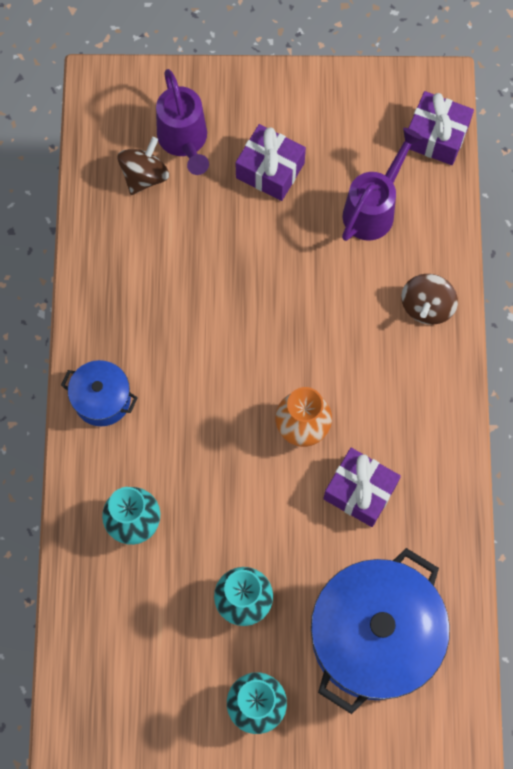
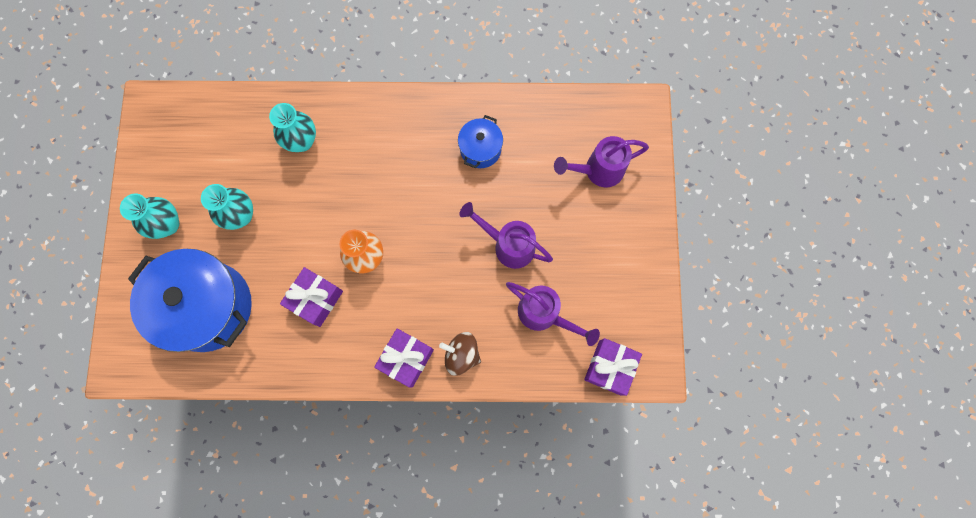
camera: 90 degrees right, 5 degrees up
blue pot [61,360,138,426] -> blue pot moved to [458,115,503,168]
brown spinning top [118,137,169,195] -> none
purple gift [235,124,306,201] -> purple gift moved to [374,328,434,387]
none -> purple watering can [459,202,553,269]

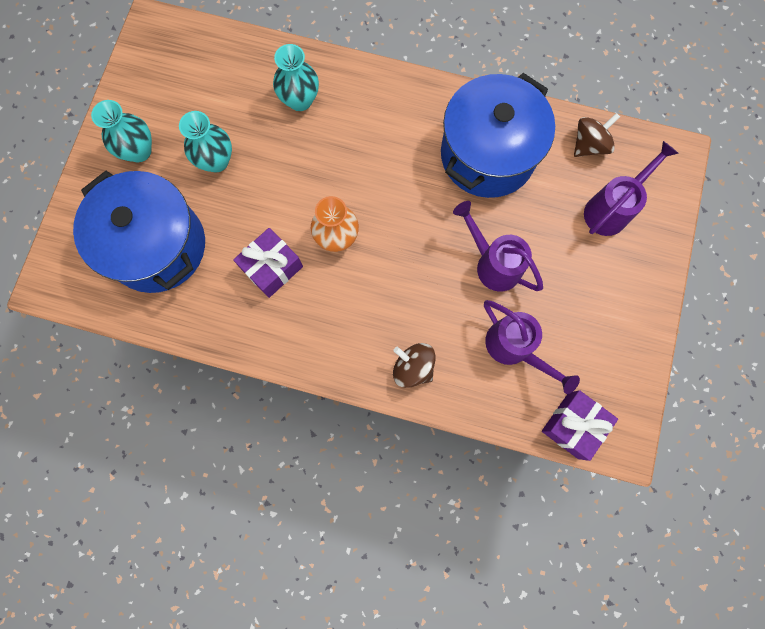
camera: 15 degrees right, 0 degrees up
purple gift [374,328,434,387] -> none
blue pot [458,115,503,168] -> blue pot [441,73,555,198], size x2.07
purple watering can [554,136,649,187] -> purple watering can turned 135 degrees clockwise [584,141,679,236]
none -> brown spinning top [574,113,620,157]

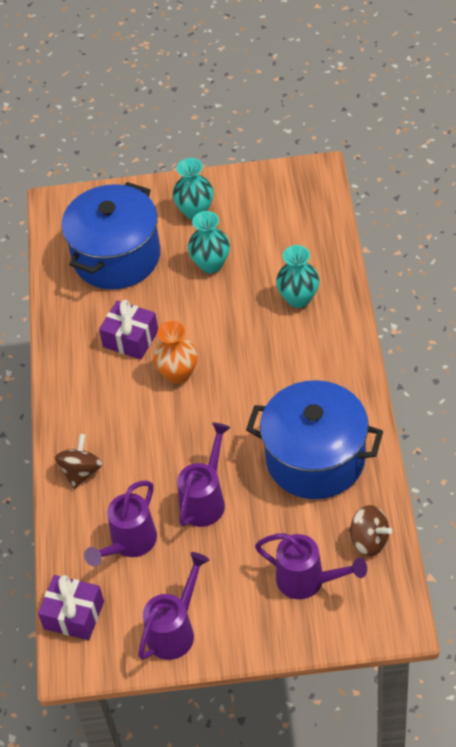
camera: 75 degrees right, 25 degrees down
none -> purple watering can [138,552,209,660]

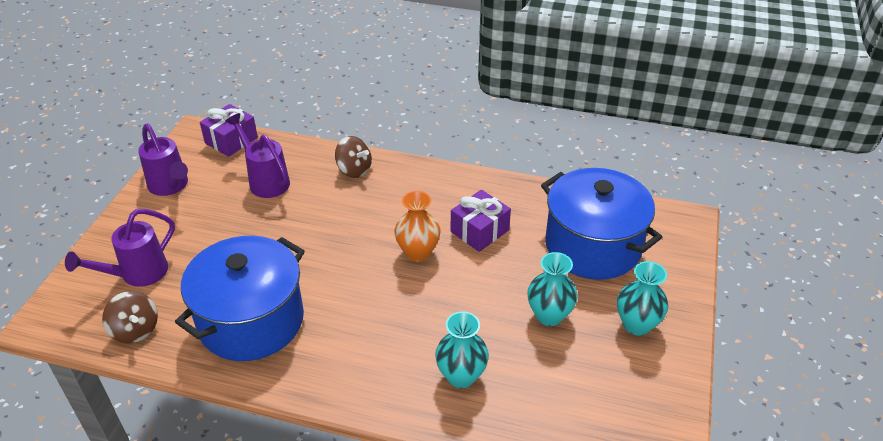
camera: 105 degrees right, 10 degrees down
purple watering can [177,422,231,527] -> none
brown spinning top [349,505,392,556] -> brown spinning top turned 90 degrees counterclockwise [102,291,158,344]

